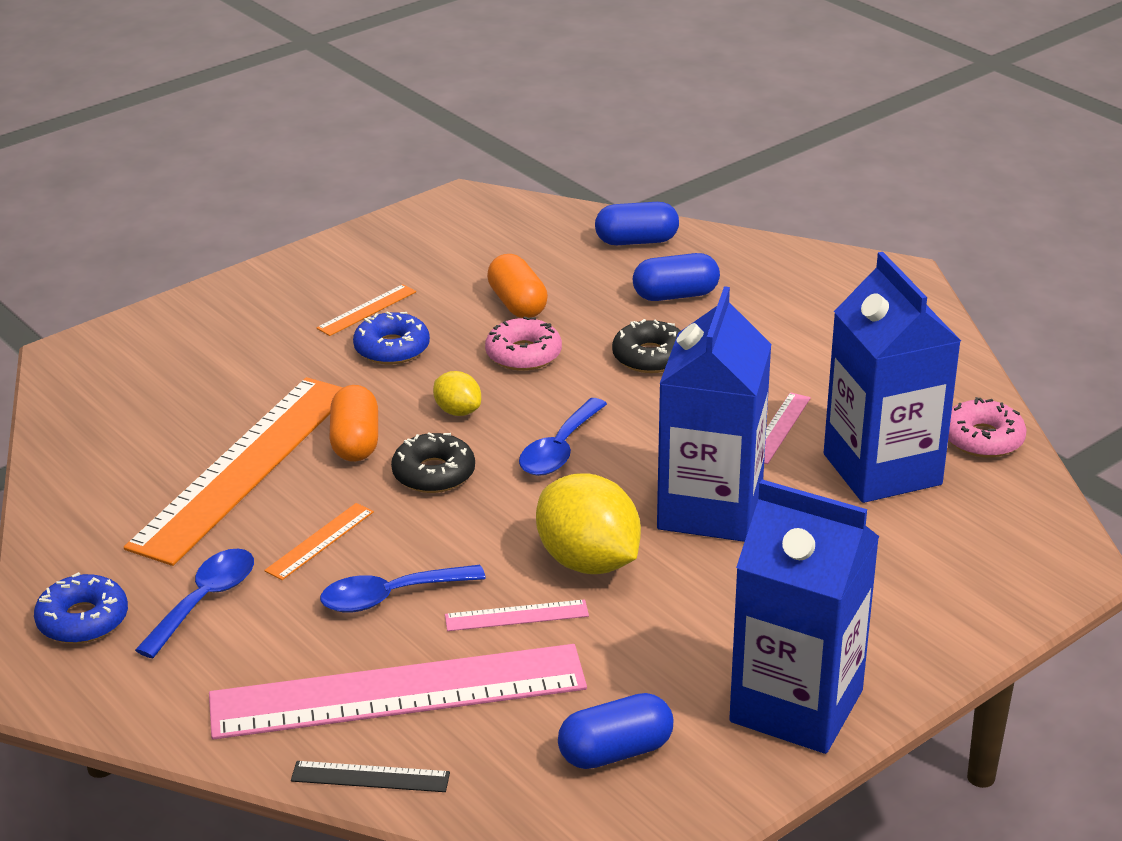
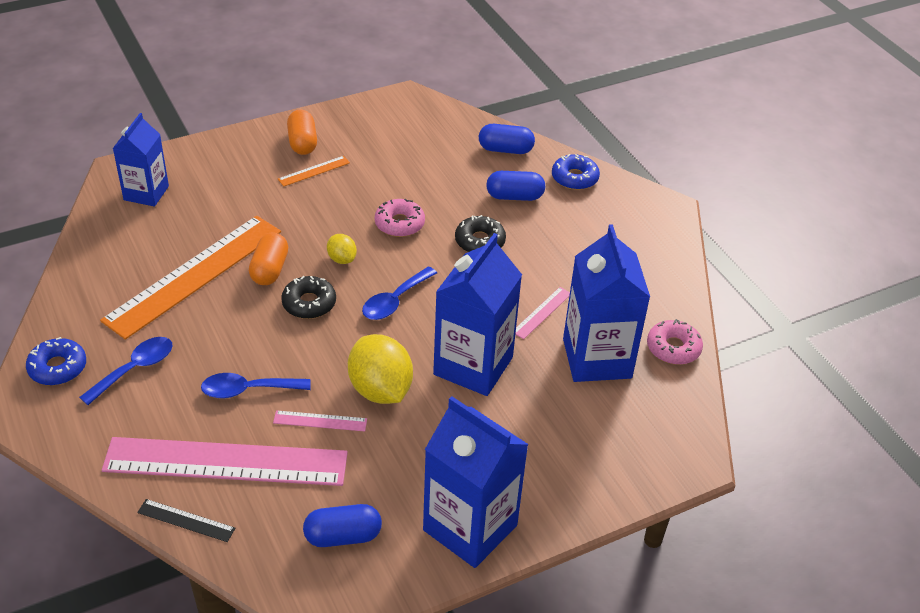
camera: 10 degrees right, 10 degrees up
orange ruler [264,503,374,580] -> none
blue donut [353,312,430,364] -> blue donut moved to [552,154,600,190]
orange capsule [487,254,548,318] -> orange capsule moved to [287,109,317,155]
none -> blue carton [113,113,169,206]

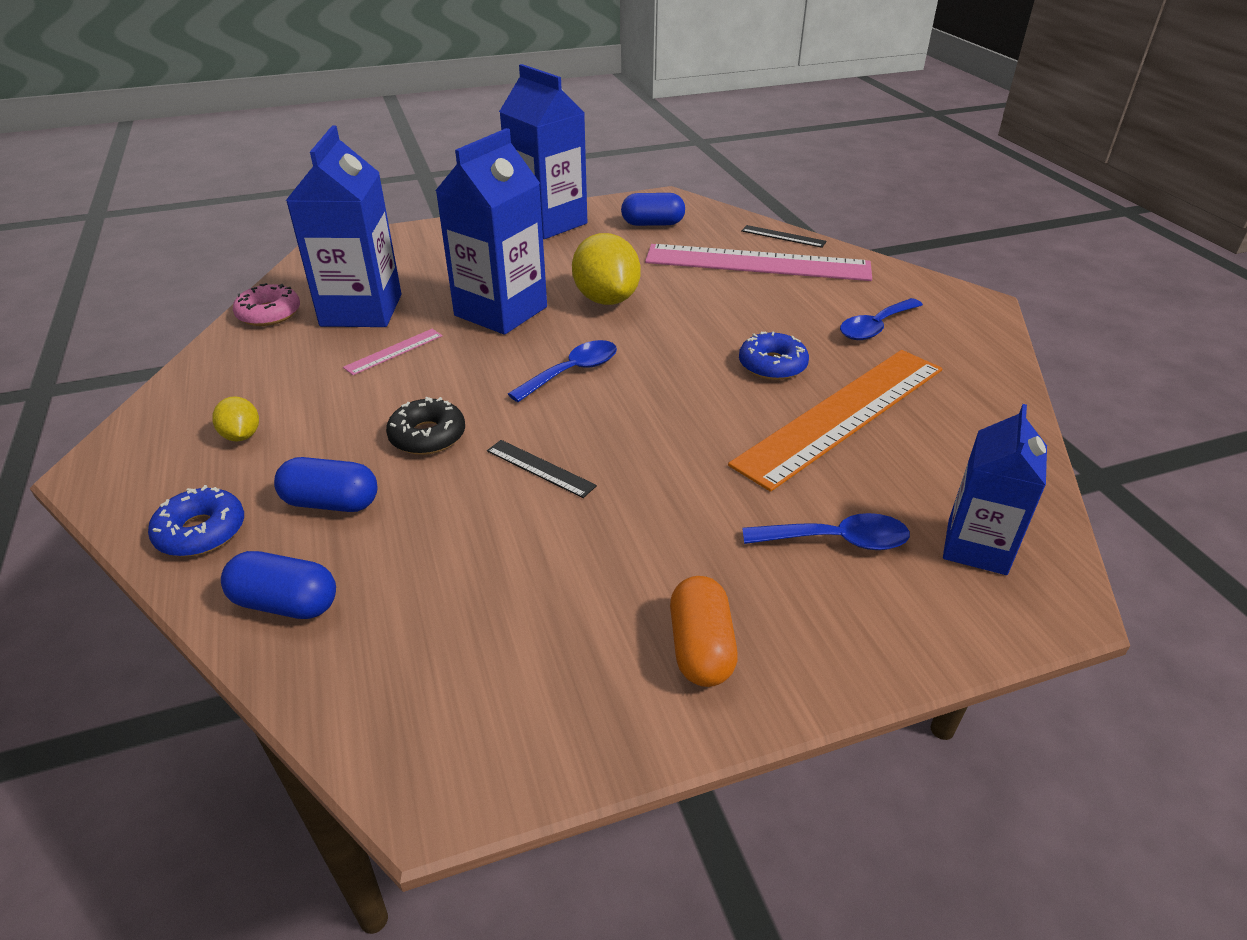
camera: 170 degrees left, 5 degrees down
blue donut [26,337,86,385] -> blue donut moved to [739,331,809,380]
blue spoon [201,373,311,398] -> blue spoon moved to [742,513,910,550]
orange capsule [249,233,288,285] -> none
pink ruler [273,410,367,432] -> none
orange ruler [278,156,350,186] -> none
black donut [281,276,336,319] -> none
yellow lemon [327,234,357,264] -> yellow lemon moved to [212,396,259,442]
pink donut [375,199,425,237] -> black ruler [487,440,597,498]

